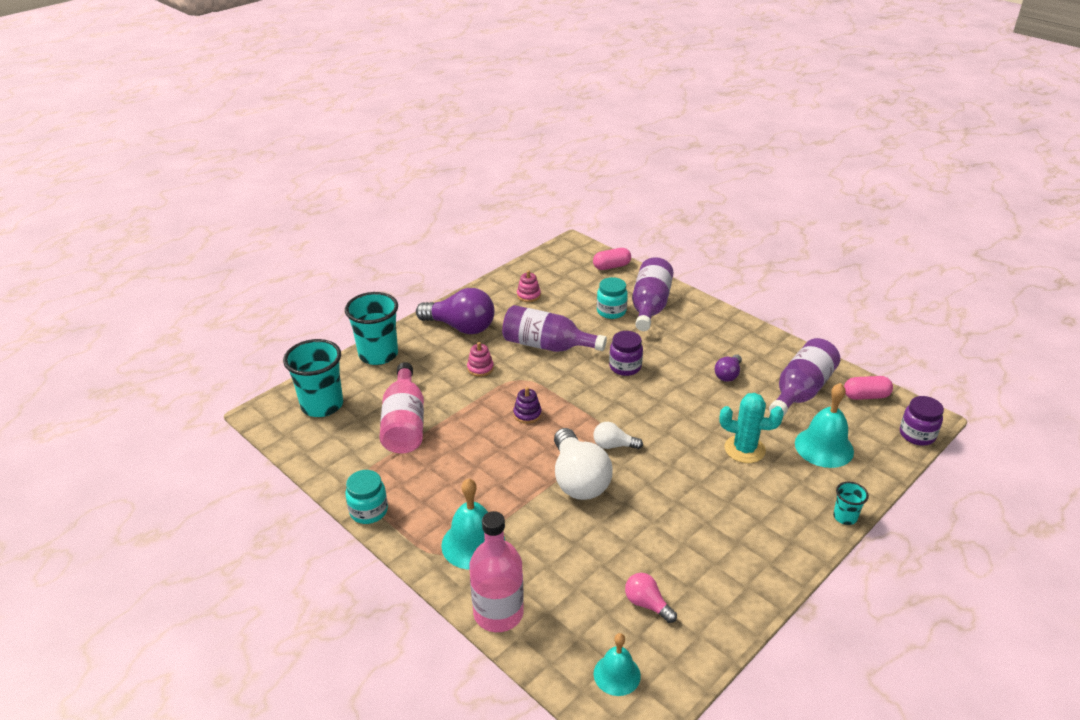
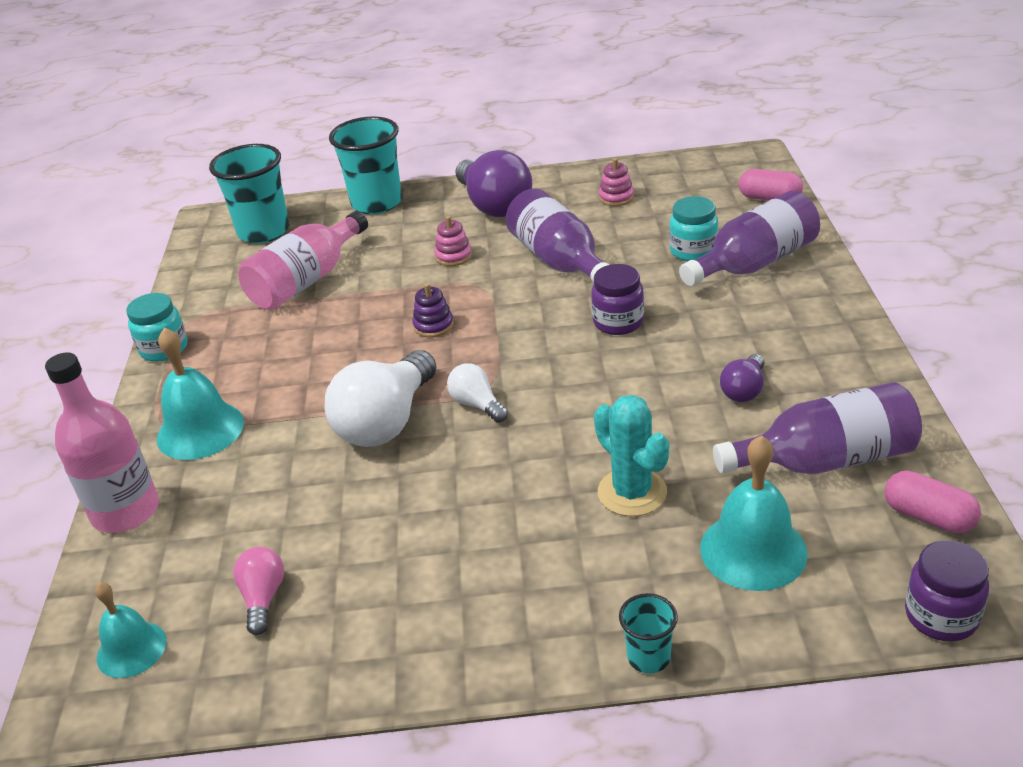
camera: 45 degrees right, 0 degrees up
purple light bulb [715,354,742,382] -> purple light bulb turned 45 degrees counterclockwise [720,354,764,402]

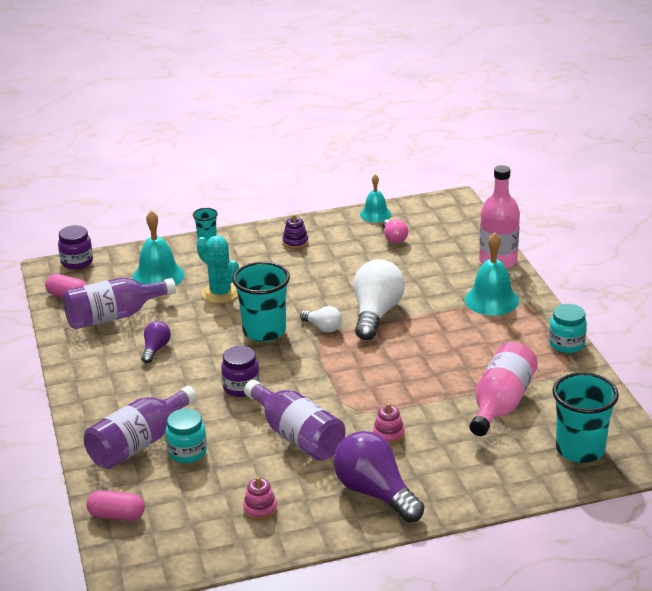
camera: 165 degrees right, 5 degrees down
turquoise bell [95,582,166,678] -> turquoise bell moved to [360,174,391,222]
turquoise cup [329,116,402,214] -> turquoise cup moved to [232,262,290,342]
purple stacking toy [412,283,454,337] -> purple stacking toy moved to [282,214,309,249]

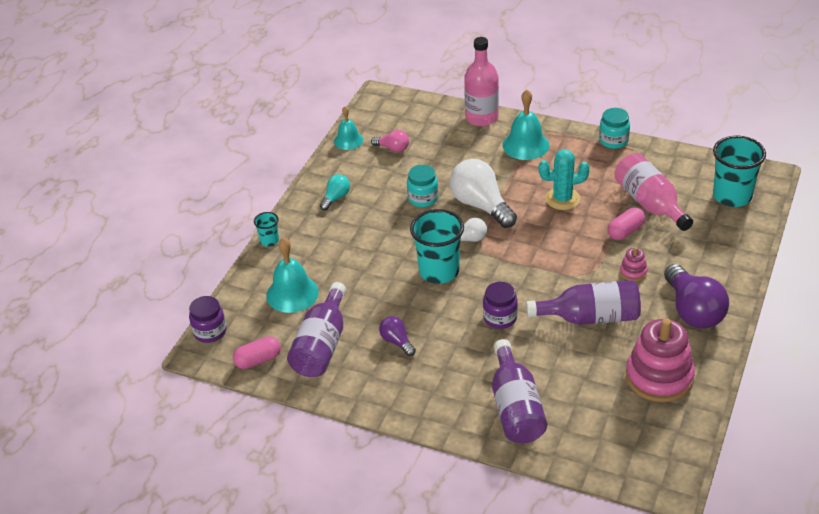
camera: 50 degrees left, 10 degrees up
pink capsule [86,490,145,521] -> pink capsule moved to [608,207,645,240]
turquoise jar [166,409,207,463] -> turquoise jar moved to [407,165,438,207]
turquoise cactus [197,235,239,303] -> turquoise cactus moved to [539,149,590,210]
pink stacking toy [243,477,277,520] -> pink stacking toy [626,318,695,402], size x2.28
purple stacking toy [282,214,309,249] -> turquoise light bulb [320,174,350,210]
purple light bulb [333,431,424,523] -> purple light bulb turned 105 degrees counterclockwise [664,264,729,329]

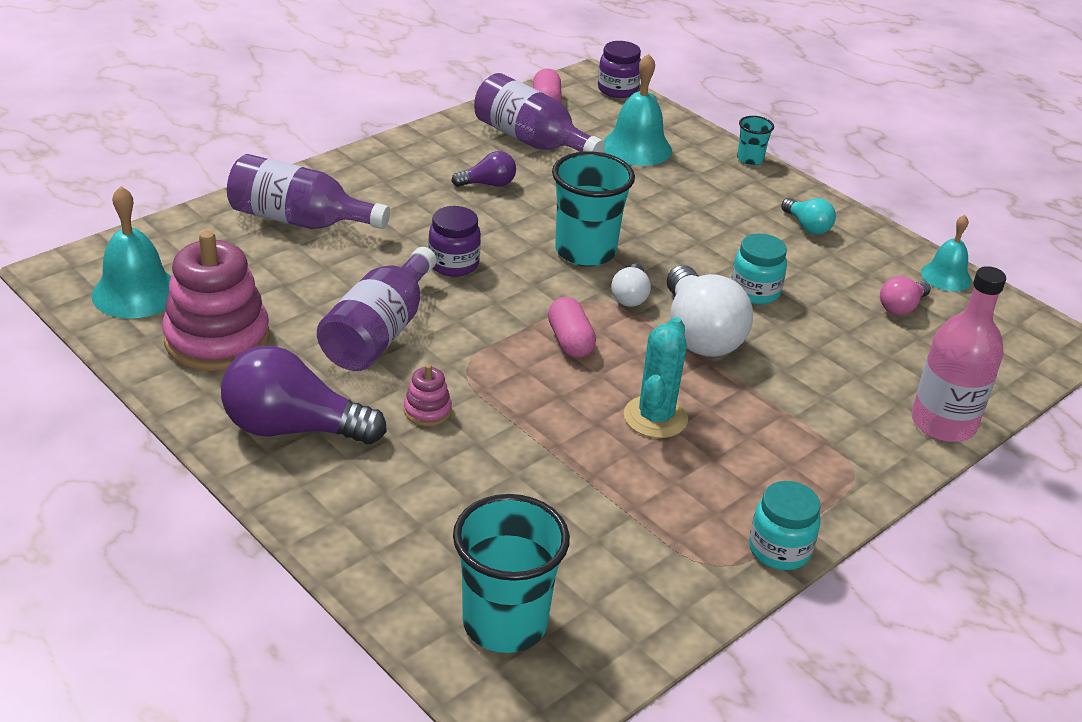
camera: 110 degrees right, 5 degrees down
white light bulb [450,159,517,228] -> white light bulb turned 90 degrees clockwise [667,265,753,357]
turquoise bell [503,90,549,160] -> turquoise bell moved to [92,186,171,319]
pink capsule [608,207,645,240] -> pink capsule moved to [548,297,596,358]
pink bottle [614,153,693,231] -> none

